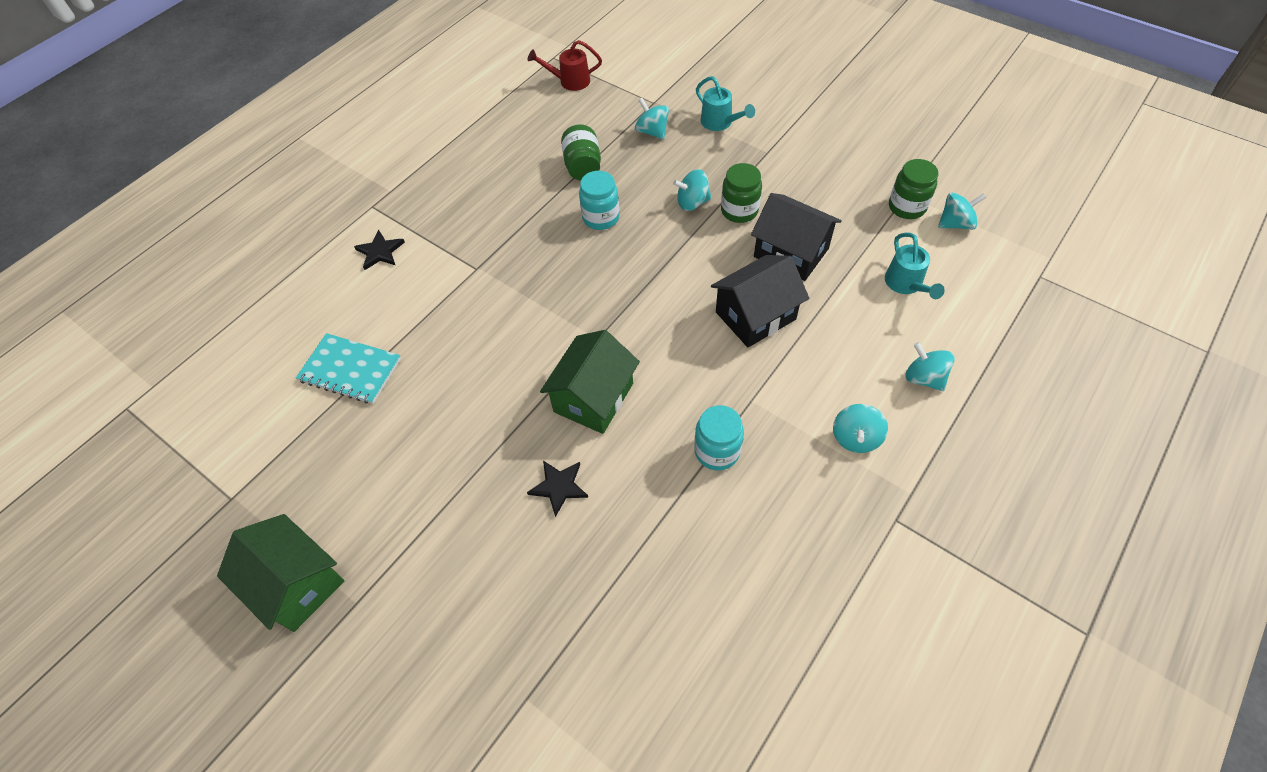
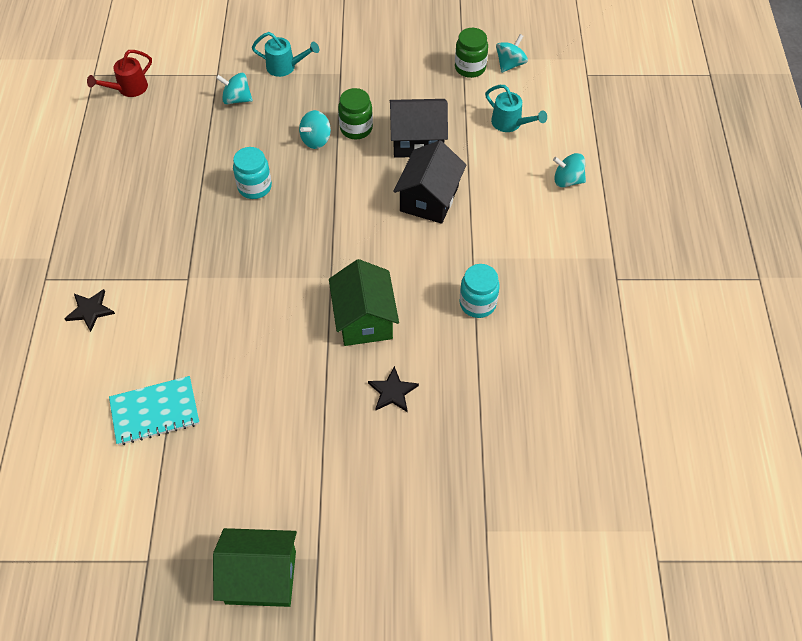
camera: 40 degrees left, 0 degrees up
green jar [561,124,601,180] -> none
turquoise spinning top [833,404,888,453] -> none

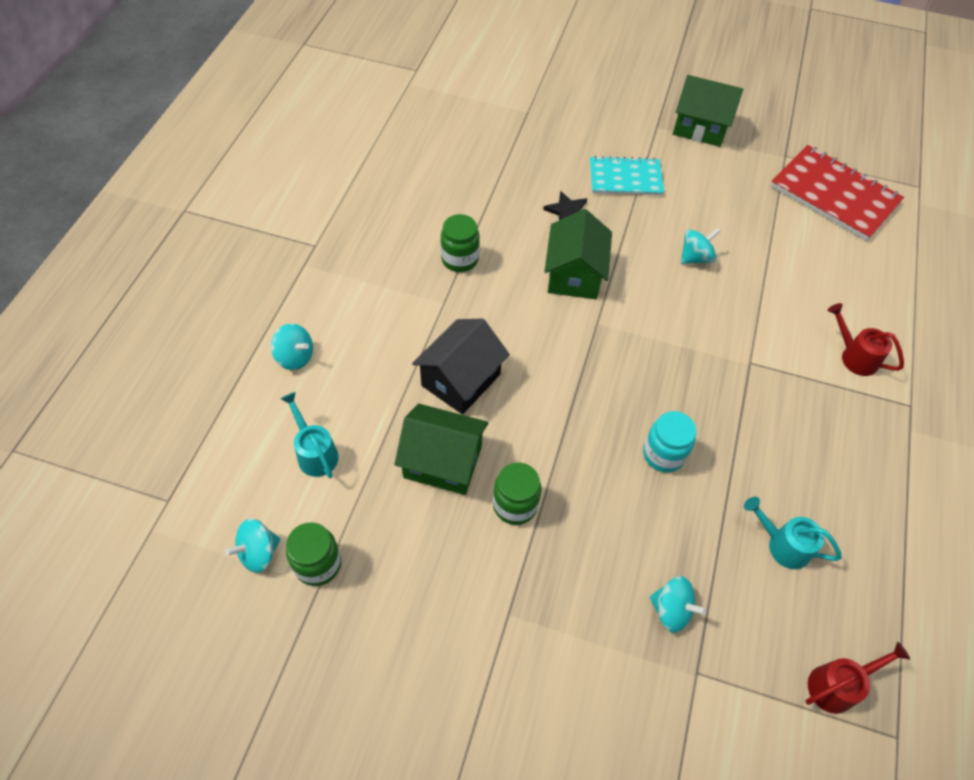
camera: 165 degrees left, 0 degrees up
black star [64,289,115,332] -> red watering can [827,303,904,376]
turquoise notebook [109,376,200,445] -> turquoise notebook moved to [590,156,664,196]
turquoise watering can [252,32,319,77] -> turquoise watering can moved to [744,497,842,569]
turquoise spinning top [299,110,331,149] -> turquoise spinning top moved to [681,228,721,264]
black house [390,99,448,158] -> green house [394,403,488,495]
turquoise jar [460,264,500,318] -> green jar [441,214,480,272]
none -> red notebook [771,145,904,241]

